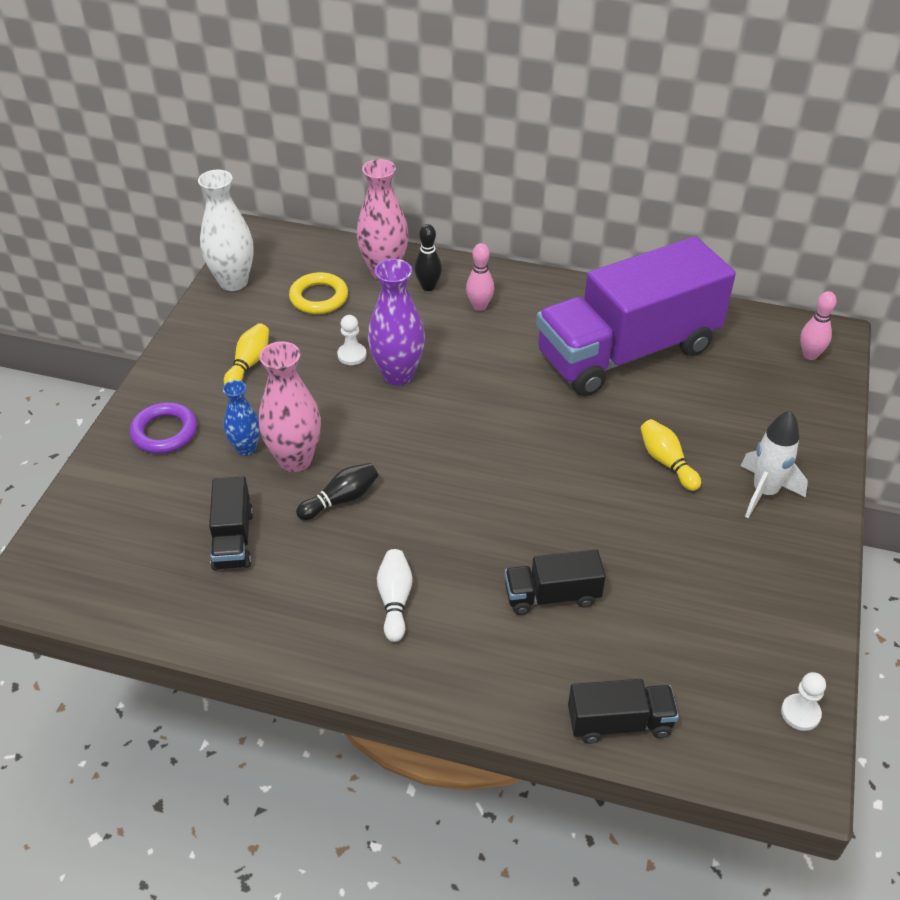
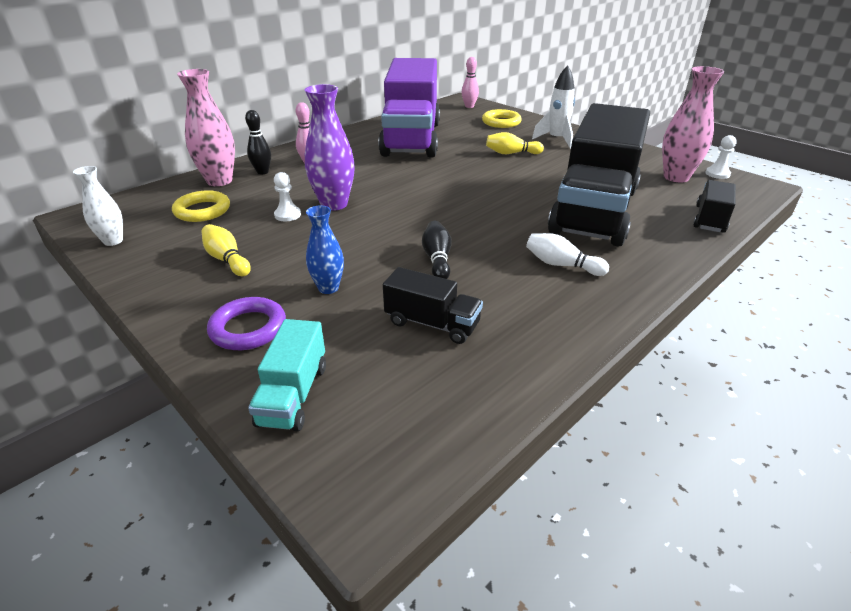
camera: 60 degrees left, 10 degrees down
white vase [198,170,253,291] -> white vase [73,166,123,246], size x0.60
pink vase [259,341,321,472] -> pink vase moved to [662,66,724,183]
black truck [505,549,606,615] -> black truck [548,103,650,247], size x2.39
none -> turquoise truck [248,319,326,431]
none -> yellow ring [482,109,522,128]

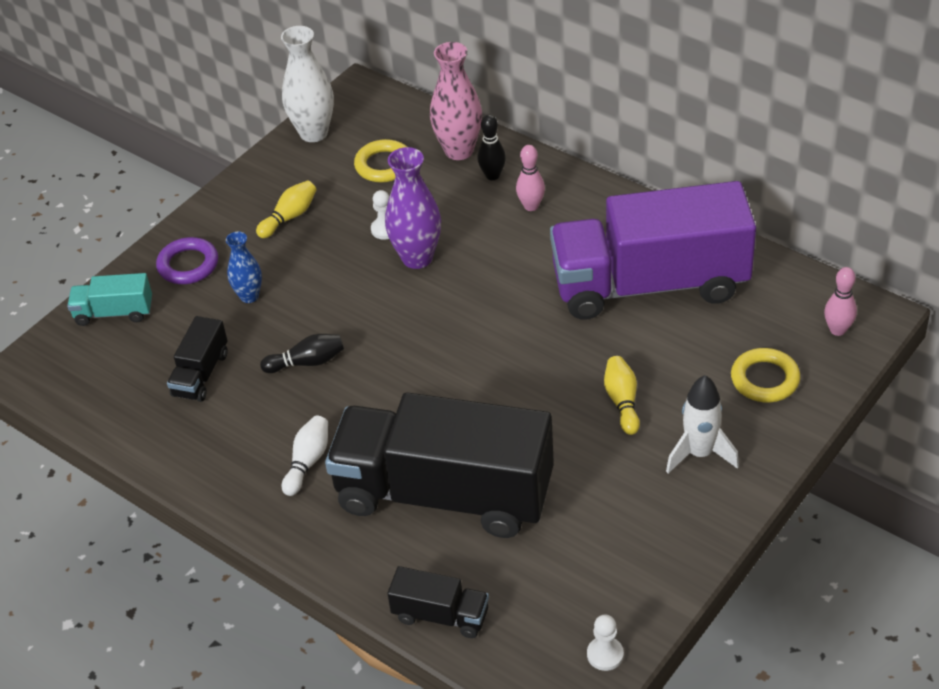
camera: 85 degrees right, 10 degrees up
white vase [73,166,123,246] -> white vase [281,26,334,142], size x1.66
pink vase [662,66,724,183] -> none

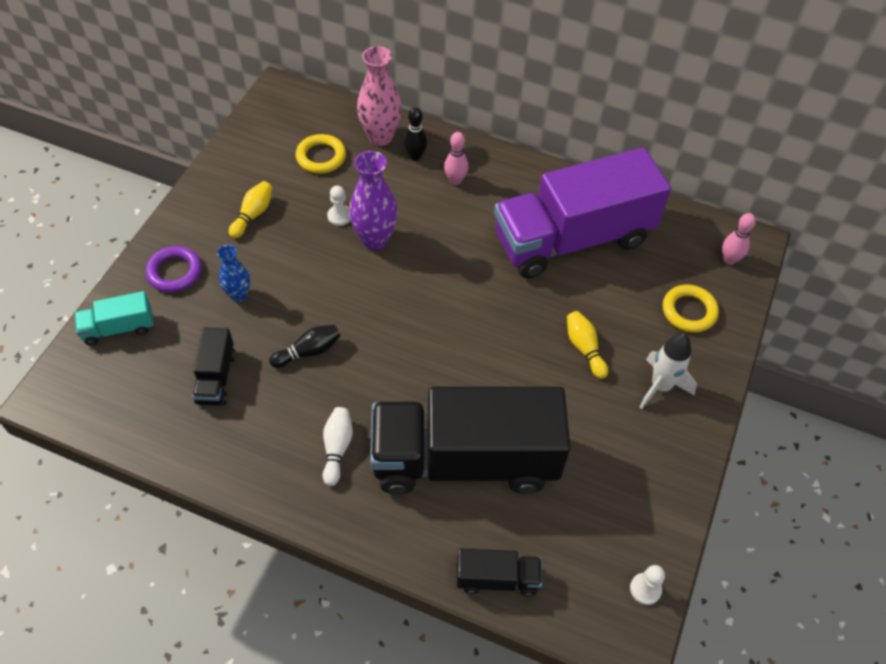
camera: 20 degrees left, 10 degrees up
white vase [281,26,334,142] -> none

